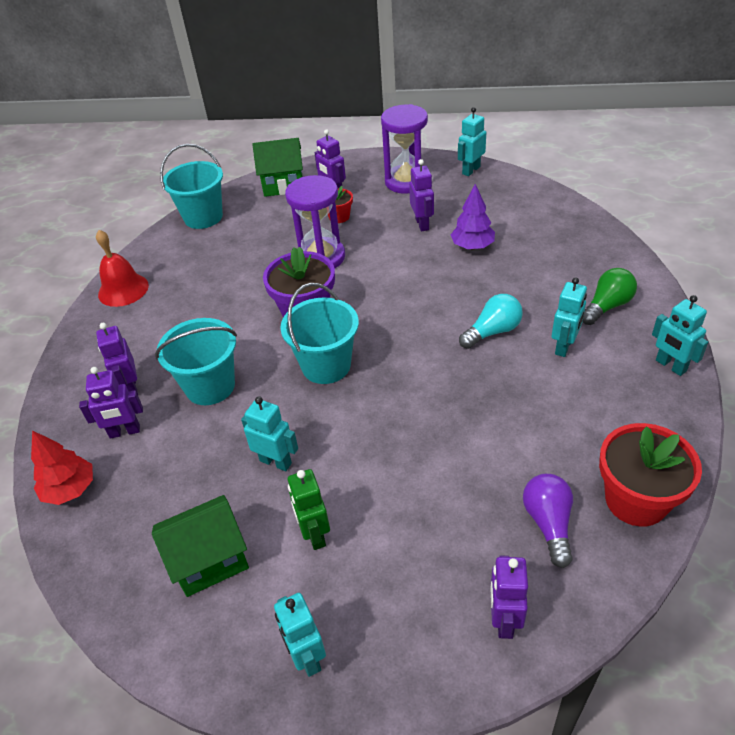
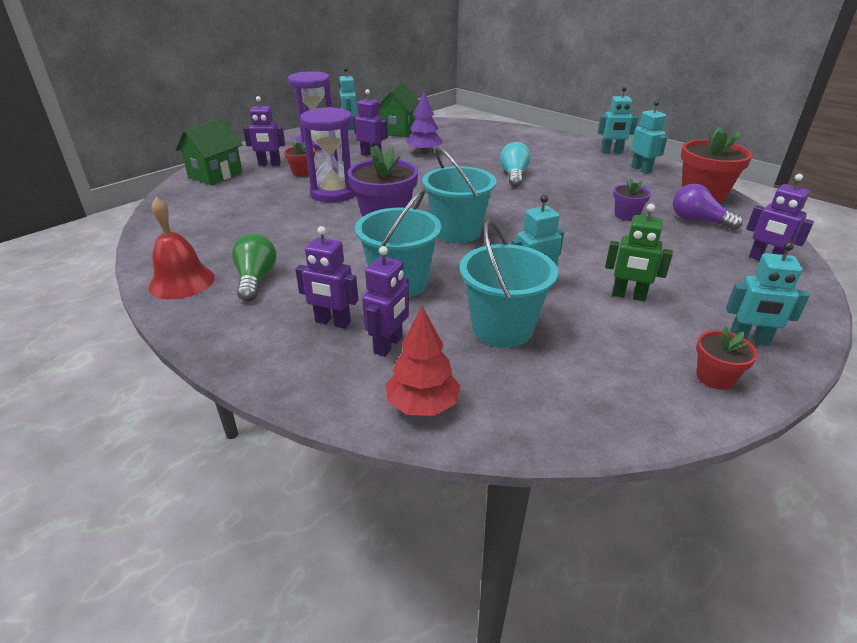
camera: 55 degrees left, 10 degrees down
green house [152,495,249,597] -> green house moved to [379,82,419,137]
turquoise bucket [160,144,223,229] -> turquoise bucket moved to [460,220,558,348]
turquoise robot [551,277,587,357] -> turquoise robot moved to [631,100,668,174]
green light bulb [583,268,637,325] -> green light bulb moved to [232,233,276,301]
none -> purple flower pot [613,179,651,221]
none -> red flower pot [696,326,758,390]

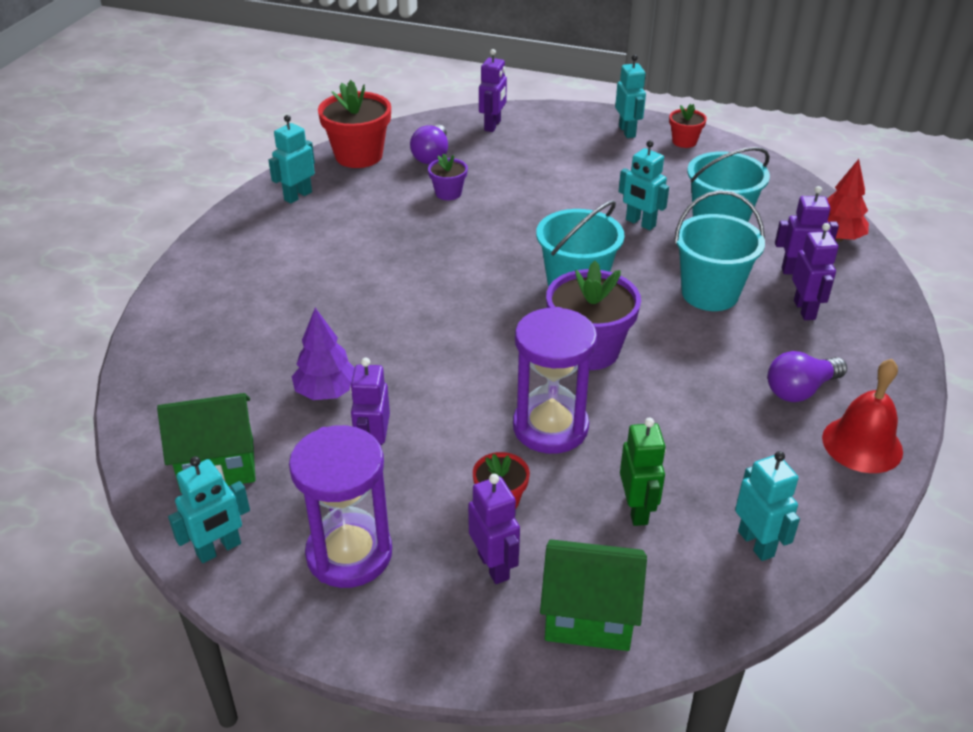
camera: 115 degrees left, 5 degrees up
green light bulb [232,233,276,301] -> purple light bulb [767,351,847,402]
turquoise light bulb [500,142,531,187] -> none
turquoise robot [598,86,638,153] -> turquoise robot moved to [735,451,800,561]
green robot [605,204,673,301] -> green robot moved to [620,418,666,526]

